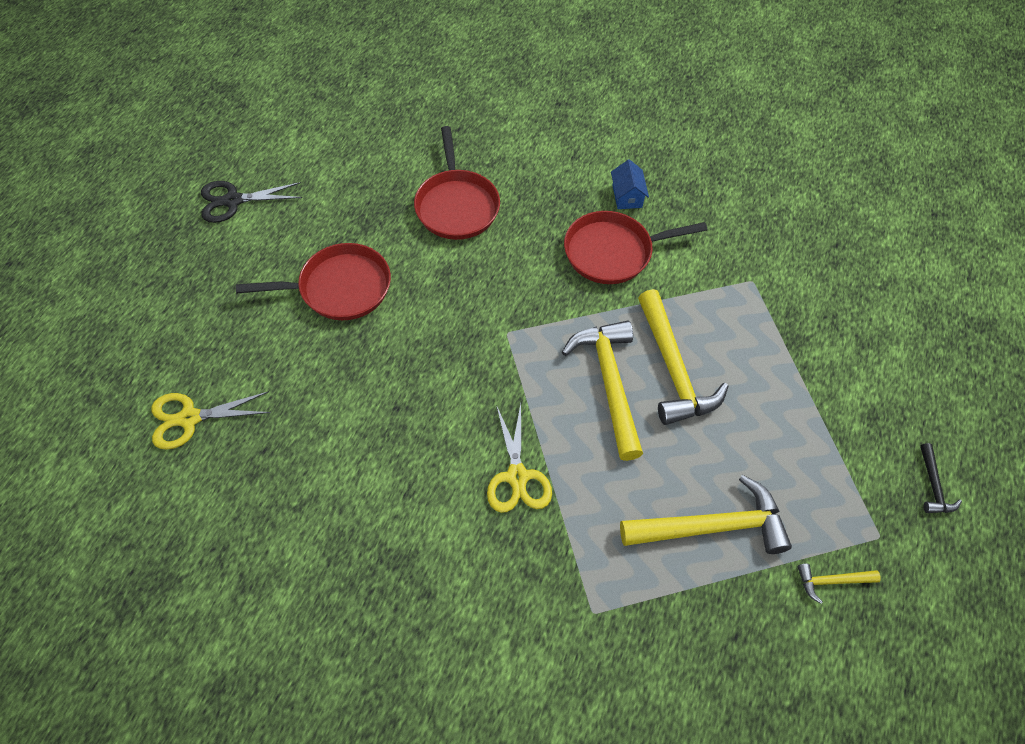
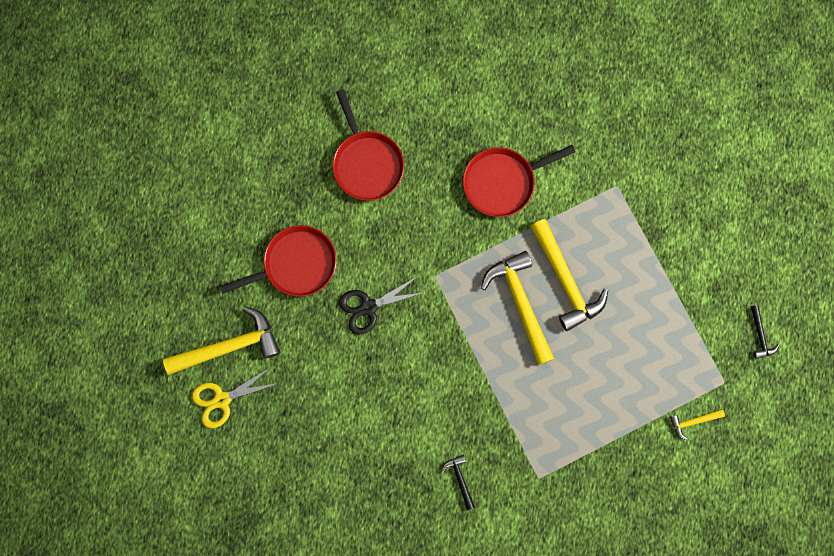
camera: 10 degrees left, 20 degrees up
black scissors [201,181,302,223] -> black scissors moved to [339,276,426,335]
yellow scissors [487,404,552,513] -> none
blue house [611,159,649,209] -> none
yellow hammer [620,475,792,554] -> yellow hammer moved to [163,306,280,375]
none -> black hammer [442,455,475,510]

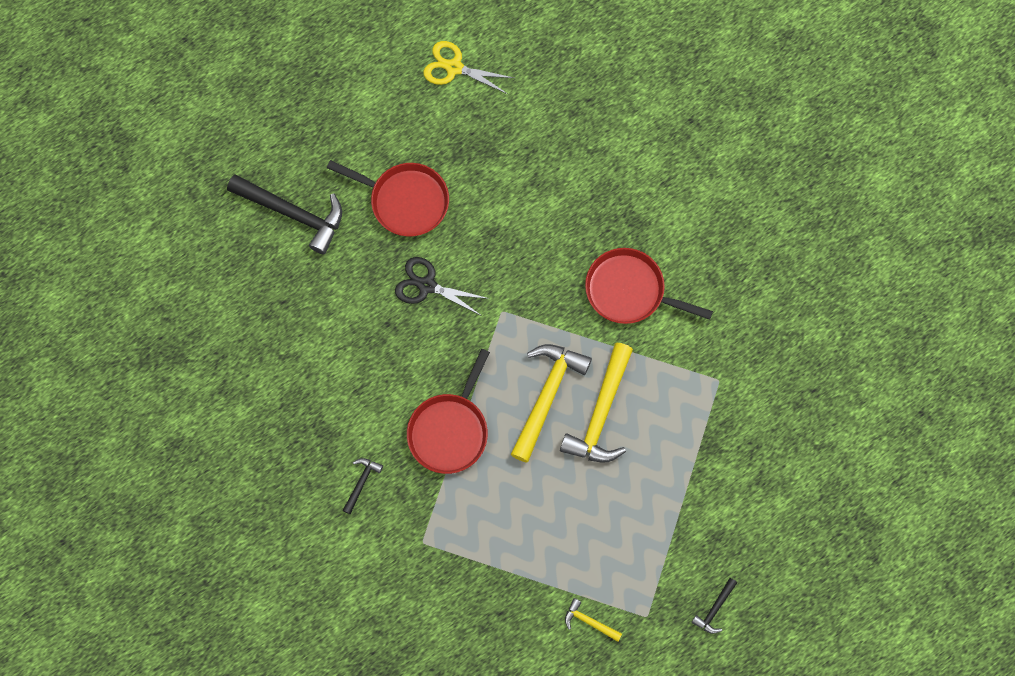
camera: 45 degrees right, 5 degrees down
yellow hammer [163,306,280,375] -> black hammer [227,174,342,255]
yellow scissors [192,367,279,428] -> yellow scissors moved to [423,41,514,94]
red pan [333,89,404,201] -> red pan moved to [407,349,490,474]

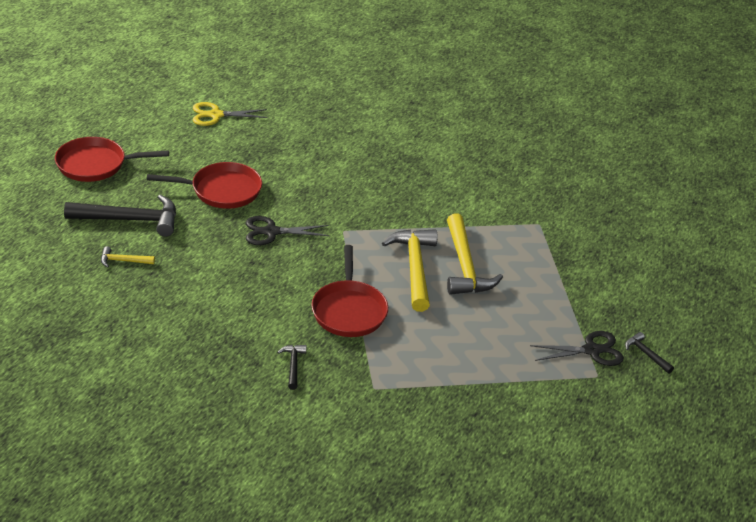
camera: 30 degrees left, 35 degrees down
yellow hammer [565,598,622,642] -> yellow hammer moved to [101,246,155,267]
red pan [585,248,713,324] -> red pan moved to [55,137,169,182]
black hammer [691,578,737,634] -> black hammer turned 135 degrees clockwise [625,332,674,373]
none -> black scissors [530,331,624,366]

